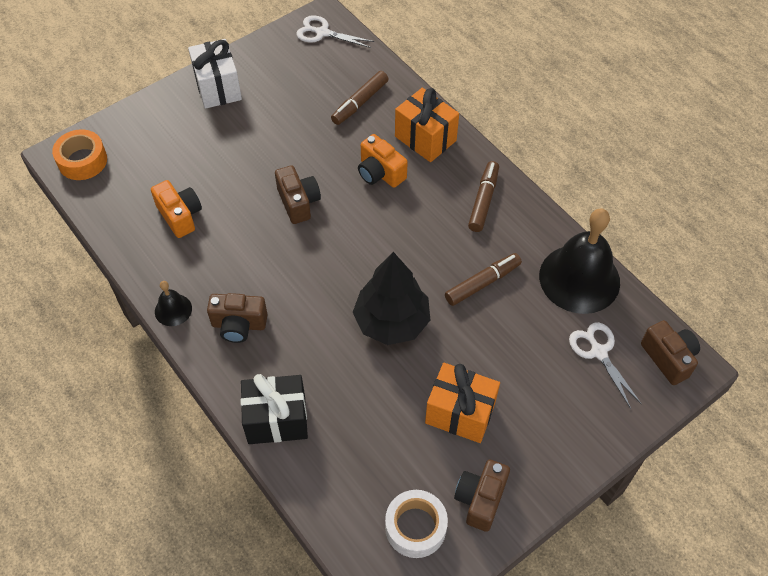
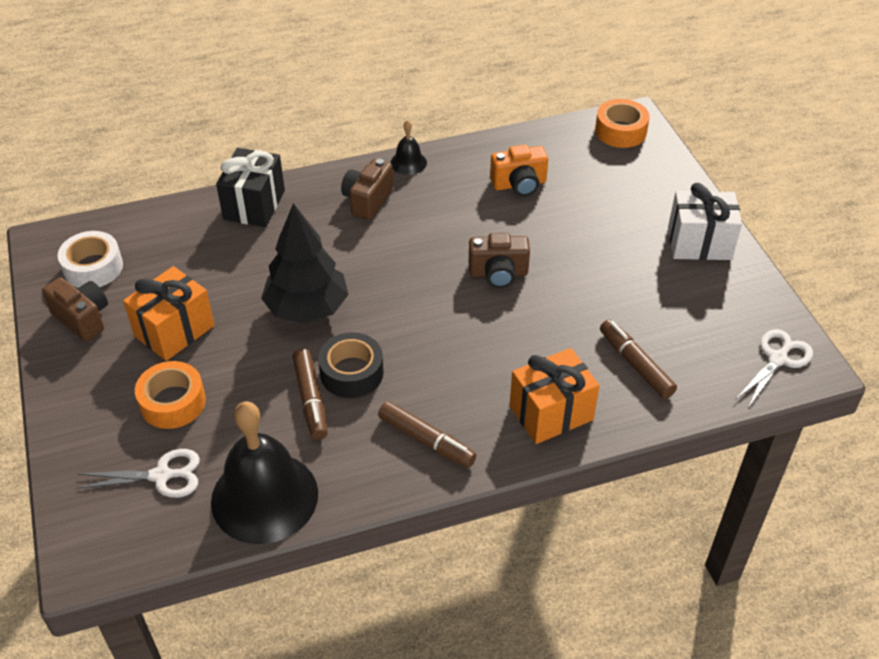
camera: 110 degrees right, 10 degrees down
orange camera [358,134,408,188] -> none
brown camera [641,320,700,385] -> none
none -> orange tape [135,361,206,429]
none -> black tape [318,332,384,398]

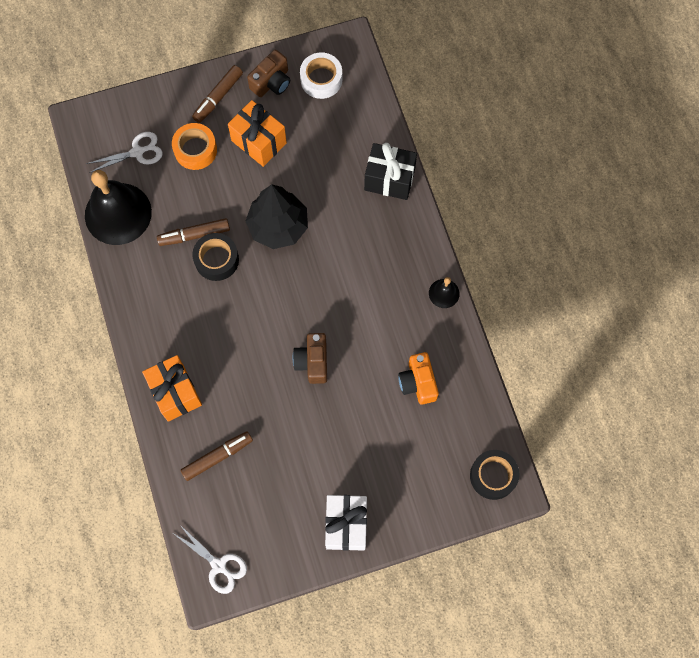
camera: 90 degrees right, 25 degrees up
white scissors [76,449,200,498] -> white scissors turned 105 degrees counterclockwise [86,132,163,173]
brown camera [341,159,393,220] -> none
brown marker [378,401,476,468] -> brown marker moved to [192,65,243,123]
orange tape [595,99,650,148] -> black tape [470,450,520,500]

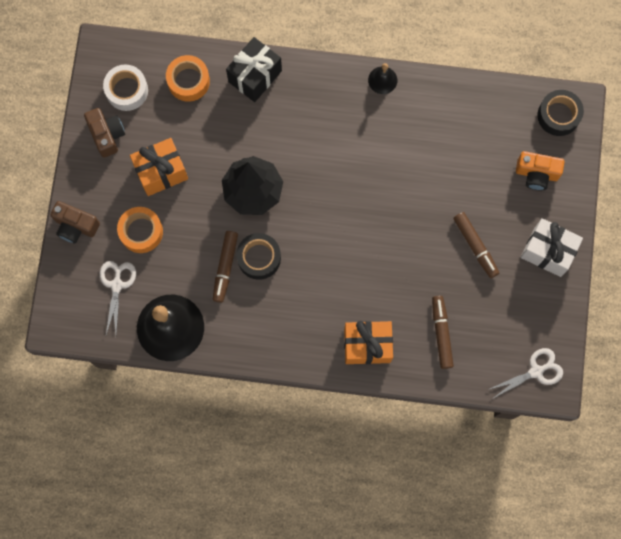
camera: 65 degrees left, 5 degrees up
brown marker [192,65,243,123] -> brown marker moved to [453,212,499,278]
brown camera [293,333,327,384] -> brown camera moved to [51,201,100,244]
orange camera [398,352,439,405] -> orange camera moved to [516,151,565,190]
none -> orange tape [166,55,210,102]

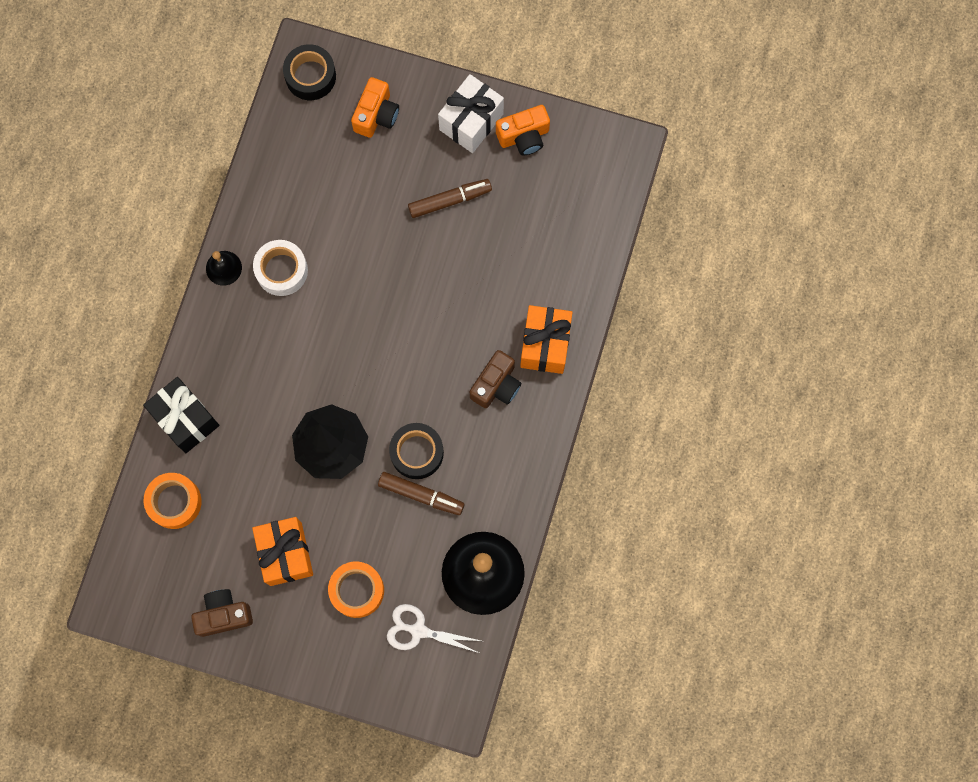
camera: 80 degrees left, 0 degrees up
brown camera [51,201,100,244] -> brown camera moved to [470,350,521,408]
white tape [103,65,148,111] -> white tape moved to [253,240,308,296]
brown marker [432,296,454,369] -> none
white scissors [488,348,563,399] -> none
none -> orange camera [496,105,550,156]

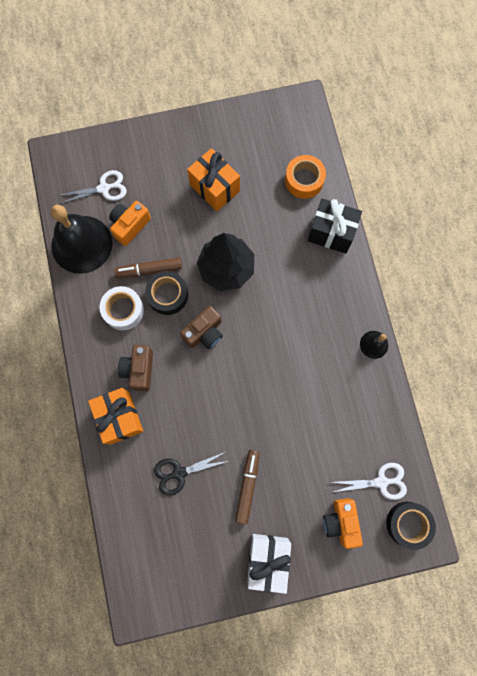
camera: 150 degrees right, 0 degrees up
brown camera [191,589,253,637] -> brown camera moved to [180,306,223,349]
white tape [253,240,308,296] -> white tape moved to [100,286,144,330]
orange tape [328,562,384,618] -> none
brown marker [408,179,492,218] -> brown marker turned 150 degrees clockwise [235,450,259,524]
orange camera [496,105,550,156] -> orange camera moved to [109,201,151,246]
none -> black scissors [154,452,228,496]
none -> white scissors [332,463,407,500]

